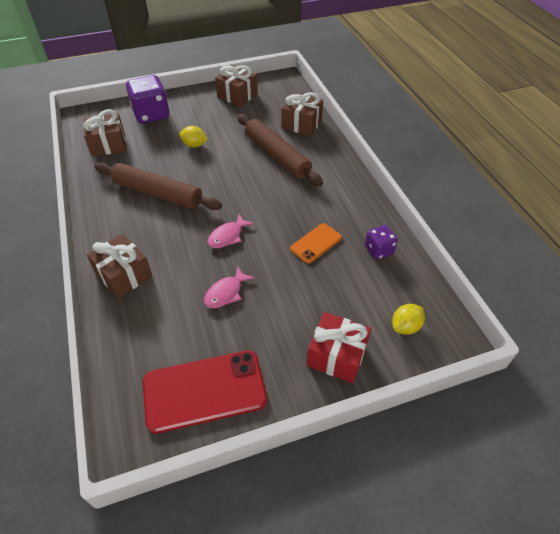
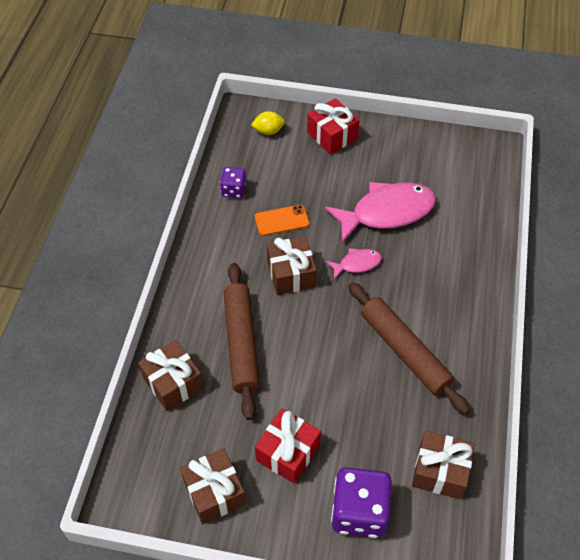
camera: 150 degrees left, 5 degrees up
brown gift [87,234,152,298] -> brown gift moved to [267,236,317,295]
red phone [143,350,267,434] -> none
yellow lemon [179,126,208,148] -> none
pink fish [204,266,255,308] -> pink fish [325,182,436,243], size x2.07
none -> red gift [255,409,321,484]

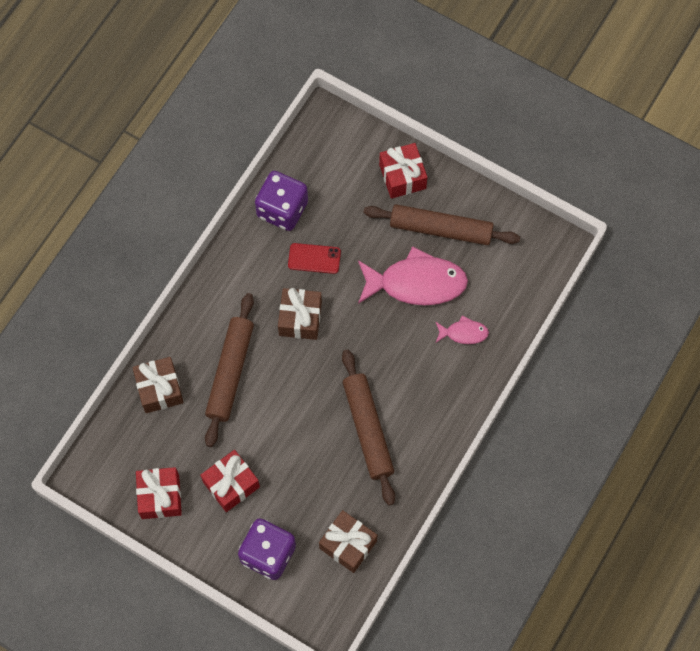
camera: 20 degrees right, 15 degrees up
brown gift [180,448,246,524] -> red gift [136,467,182,519]
purple dice [220,167,246,198] -> purple dice [255,171,308,231], size x1.81
yellow lemon [251,111,285,135] -> none
orange phone [255,205,310,236] -> red phone [288,243,341,274]
pink fish [326,248,382,279] -> pink fish moved to [435,315,489,344]
none -> brown rolling pin [363,204,520,245]

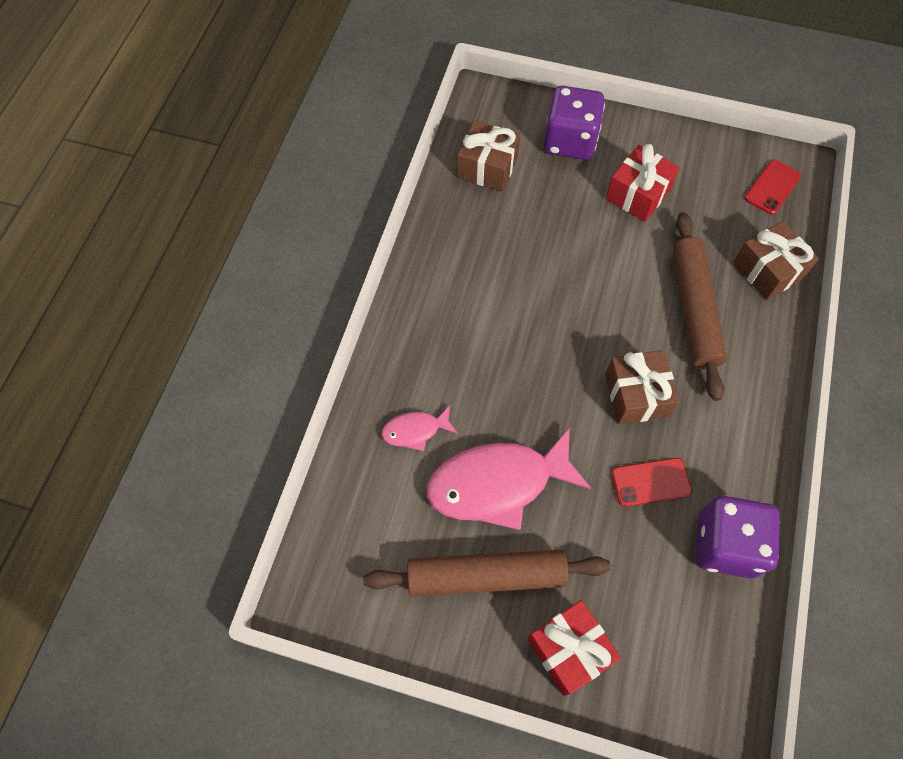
camera: 165 degrees right, 5 degrees down
red gift [136,467,182,519] -> none
brown rolling pin [342,350,395,505] -> none
none -> red phone [745,159,801,215]

